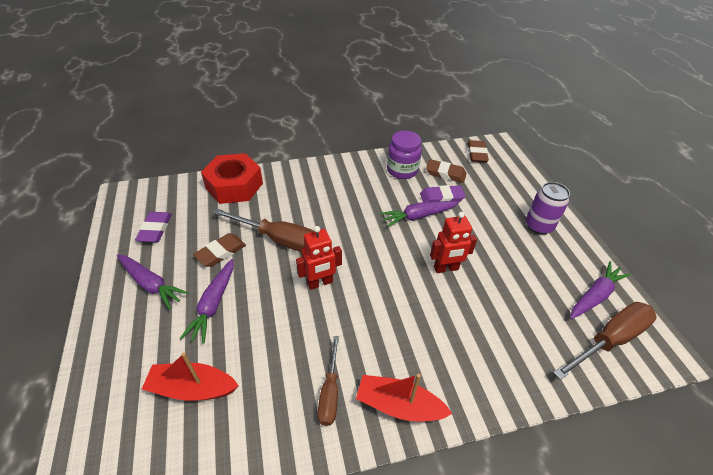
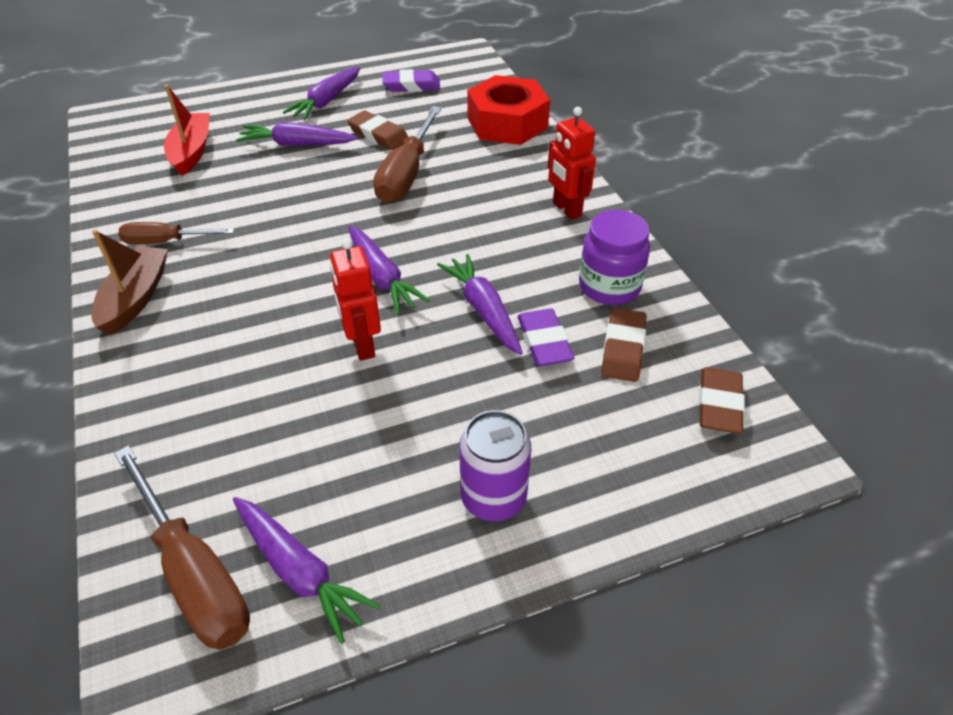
camera: 85 degrees right, 0 degrees up
red robot [296,226,342,290] -> red robot moved to [548,107,596,220]
red boat [356,374,453,422] -> brown boat [91,230,168,335]
brown eraser [468,140,489,163] -> brown eraser turned 75 degrees counterclockwise [699,367,745,434]
none -> purple carrot [348,225,430,315]

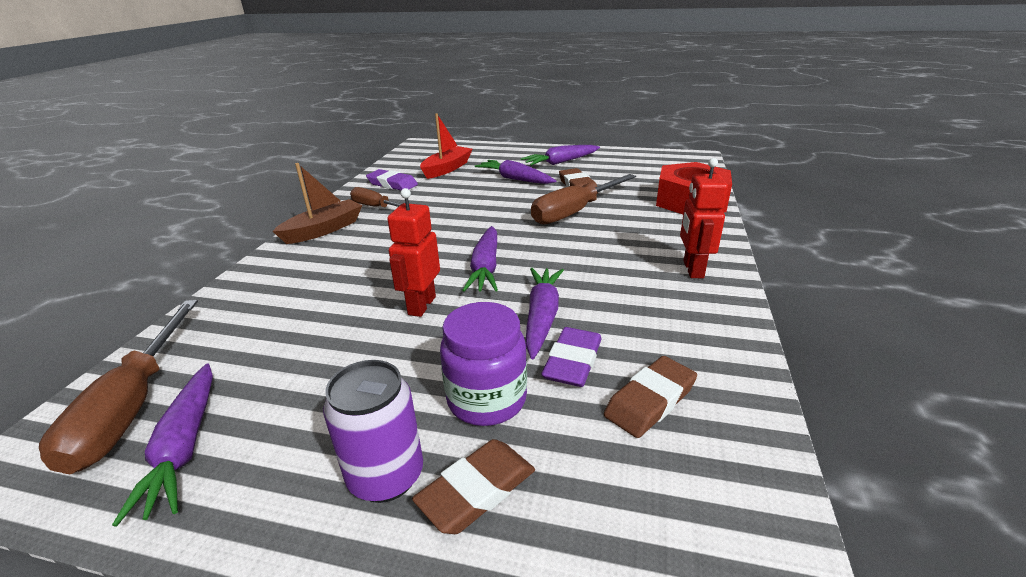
camera: 35 degrees right, 15 degrees down
purple eraser [382,69,440,92] -> purple eraser moved to [366,169,418,190]
purple jar [579,210,650,305] -> purple jar moved to [440,302,527,426]
brown eraser [699,367,745,434] -> brown eraser moved to [412,439,535,534]

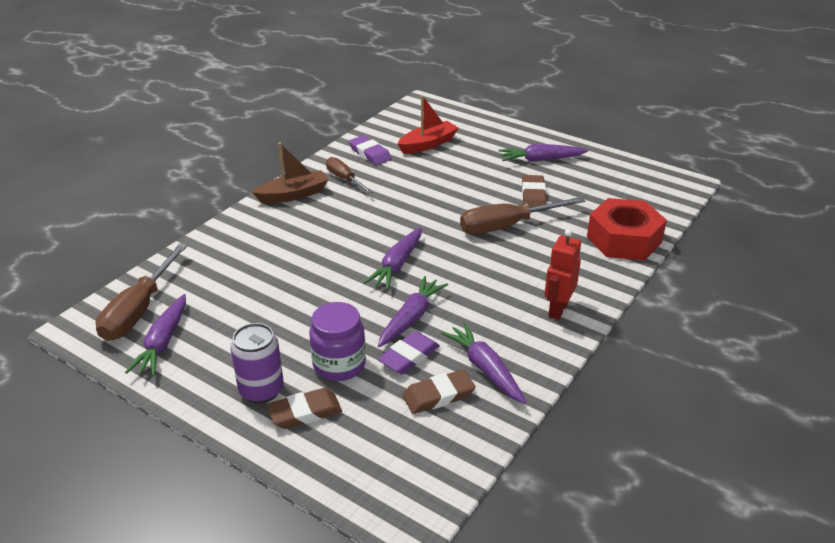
camera: 20 degrees right, 5 degrees up
red robot [387,188,440,317] -> none
purple carrot [475,160,556,184] -> purple carrot moved to [441,322,526,404]

